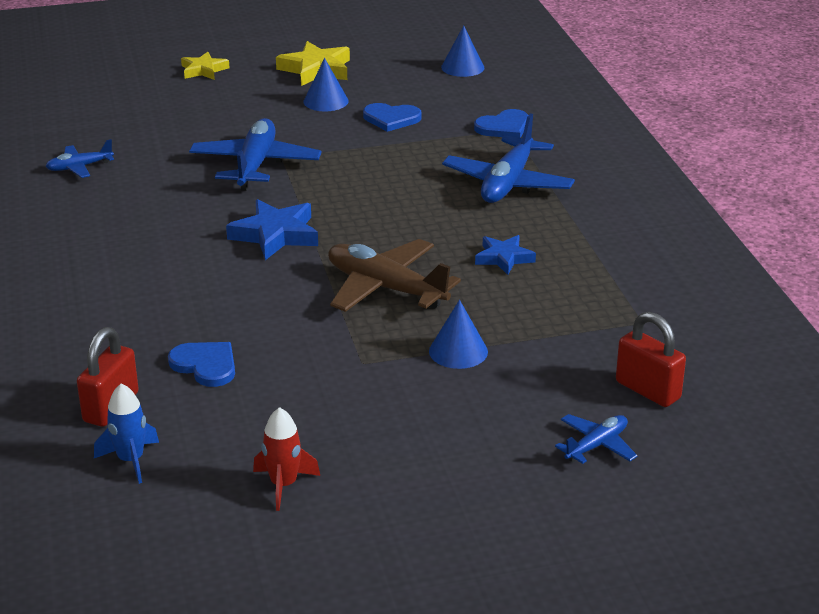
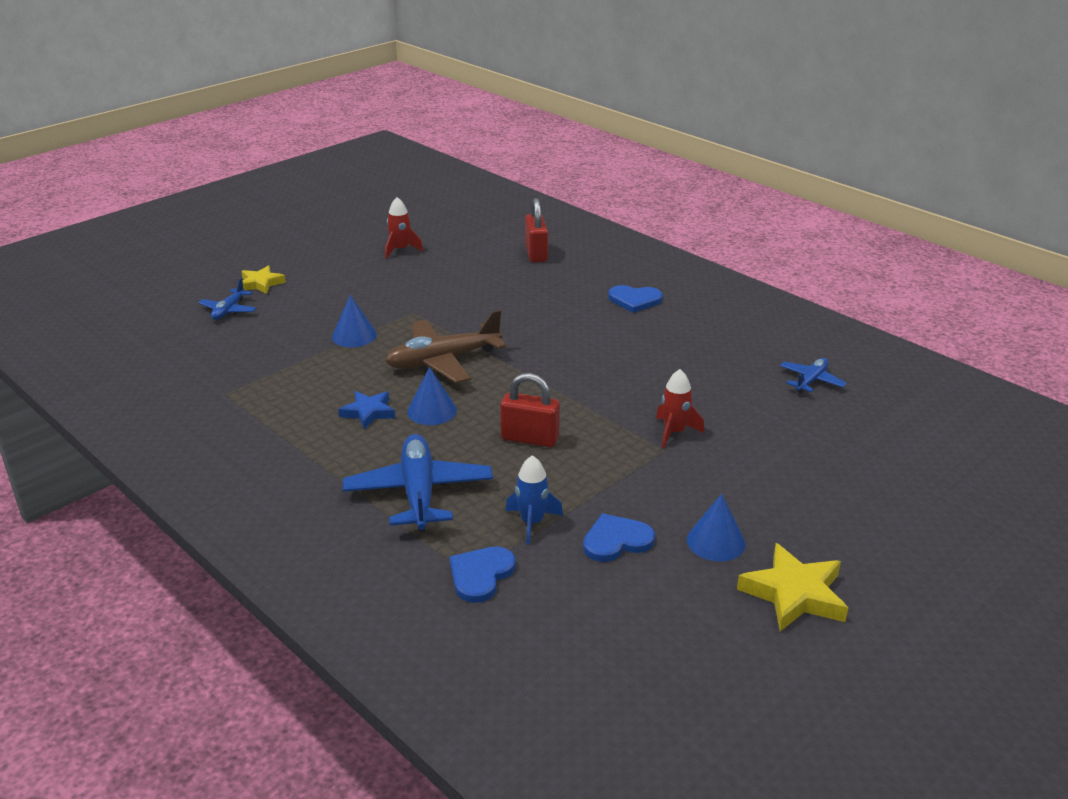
camera: 150 degrees right, 0 degrees up
blue rocket [94,383,159,484] -> blue rocket moved to [506,455,563,545]
blue heart [168,342,235,387] -> blue heart moved to [608,285,663,313]
yellow star [181,52,230,80] -> yellow star moved to [241,265,286,294]
blue plane [189,118,321,191] -> red rocket [656,369,704,448]
blue star [226,199,318,260] -> none
brown plane [328,239,461,312] -> brown plane turned 150 degrees clockwise [385,310,506,383]
blue cone [441,25,485,77] -> blue cone moved to [407,367,457,425]
red padlock [616,312,686,407] -> red padlock moved to [501,373,560,447]

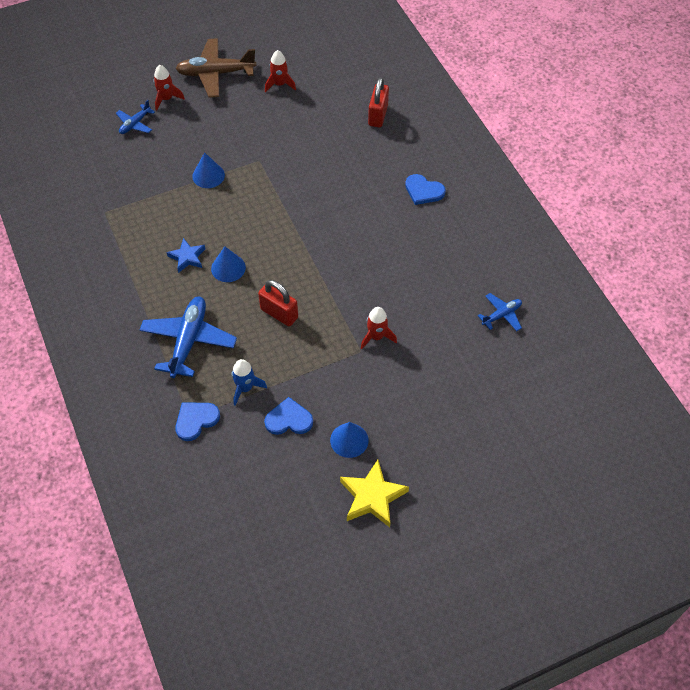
camera: 20 degrees right, 25 degrees up
yellow star [241,265,286,294] -> red rocket [154,65,185,111]
brown plane [385,310,506,383] -> brown plane moved to [175,38,257,98]

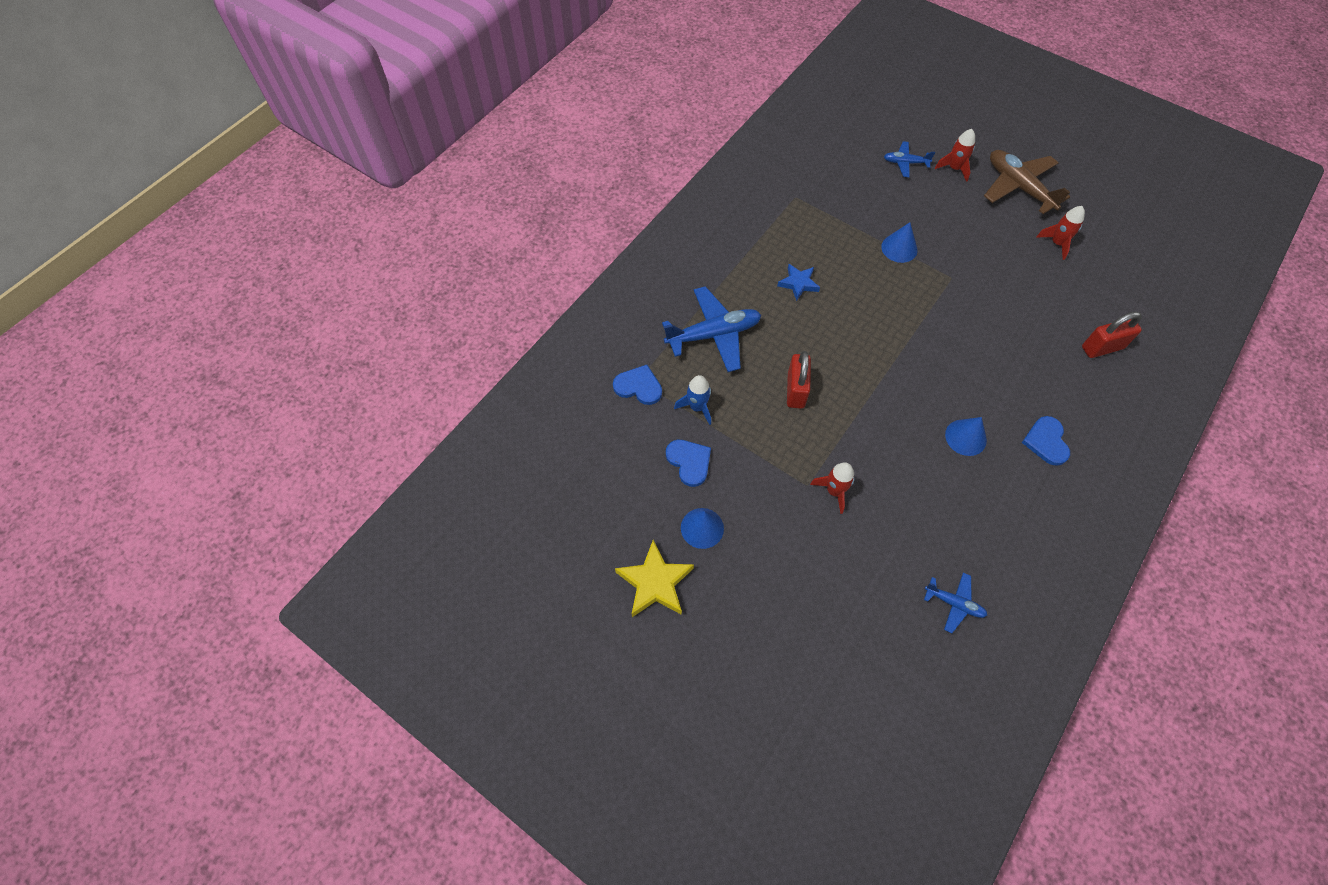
camera: 60 degrees right, 5 degrees up
blue cone [211,246,246,282] -> blue cone moved to [945,417,987,456]

